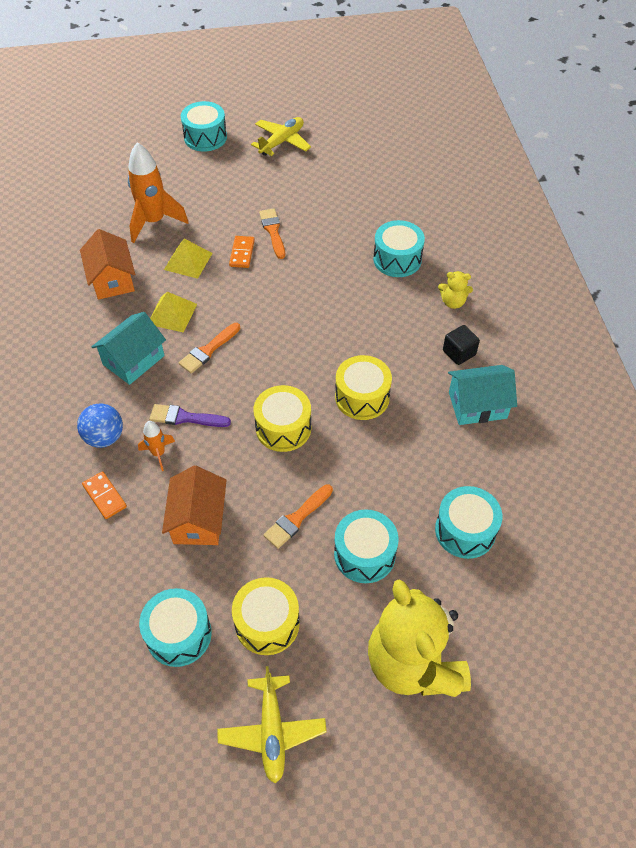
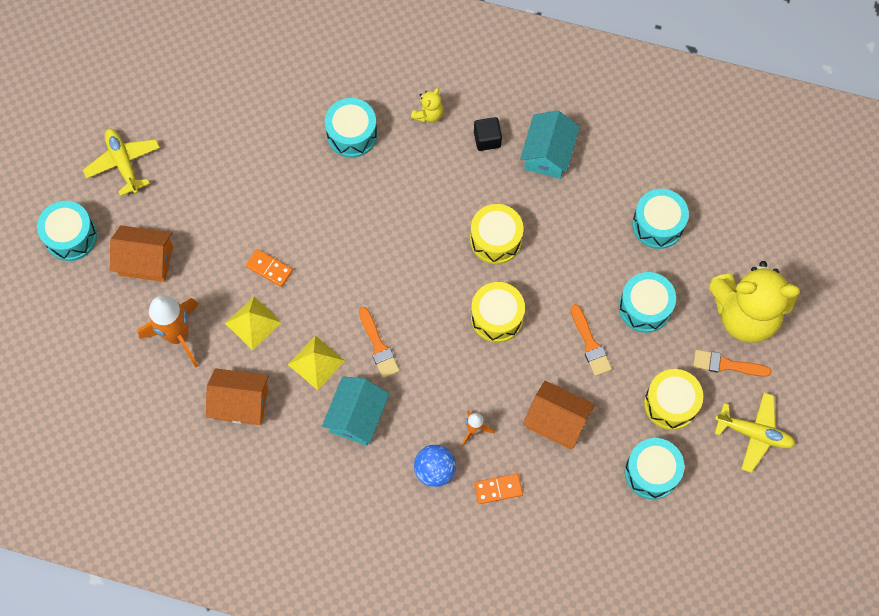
camera: 65 degrees left, 15 degrees up
turquoise house [92,312,166,385] -> turquoise house turned 45 degrees clockwise [322,376,390,446]
purple brush [149,404,231,427] -> none
orange brush [259,208,285,259] -> orange brush moved to [693,350,771,377]
none -> orange house [110,225,173,282]

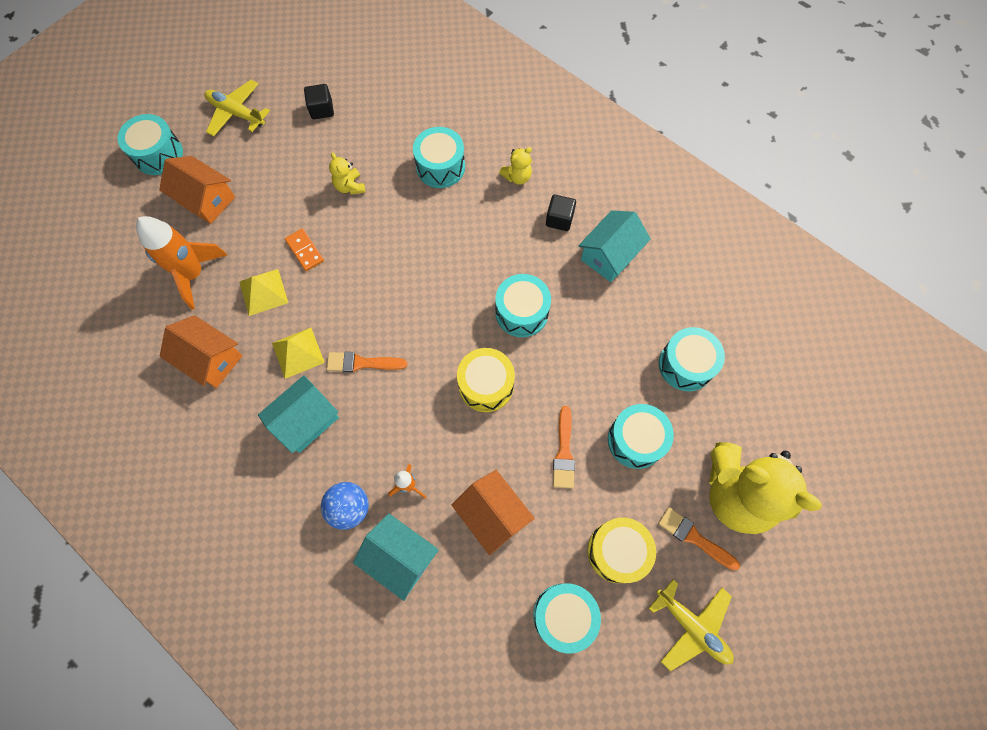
camera: 25 degrees right, 0 degrees up
yellow plane [83,128,160,196] -> yellow plane turned 60 degrees counterclockwise [204,80,270,137]
orange brush [359,307,400,378] -> orange brush turned 90 degrees clockwise [327,352,407,372]
yellow drum [470,204,523,264] -> turquoise drum [495,274,551,337]
orange domino [474,473,523,504] -> turquoise house [353,513,439,601]
none -> black cube [304,84,334,119]
none -> yellow teddy bear [329,152,365,195]

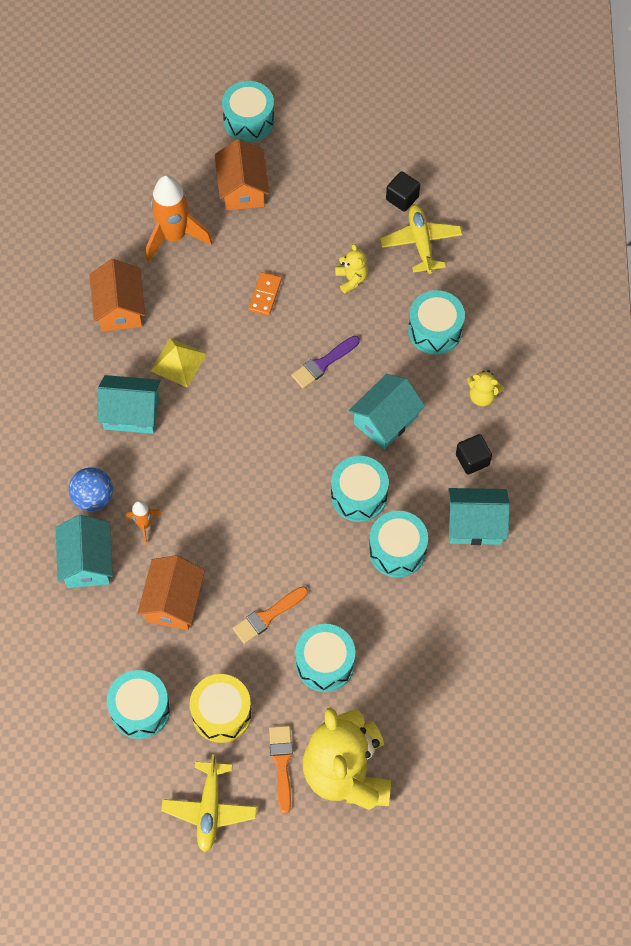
camera: 50 degrees right, 5 degrees down
yellow plane [204,80,270,137] -> yellow plane moved to [380,204,463,274]
yellow pyramid [239,269,288,316] -> none
orange brush [327,352,407,372] -> none
yellow teddy bear [329,152,365,195] -> yellow teddy bear turned 135 degrees clockwise [335,244,368,294]
yellow drum [457,348,515,412] -> none
turquoise drum [659,327,725,391] -> turquoise drum moved to [369,511,428,578]
none -> purple brush [291,336,360,388]
none -> turquoise house [348,374,425,450]

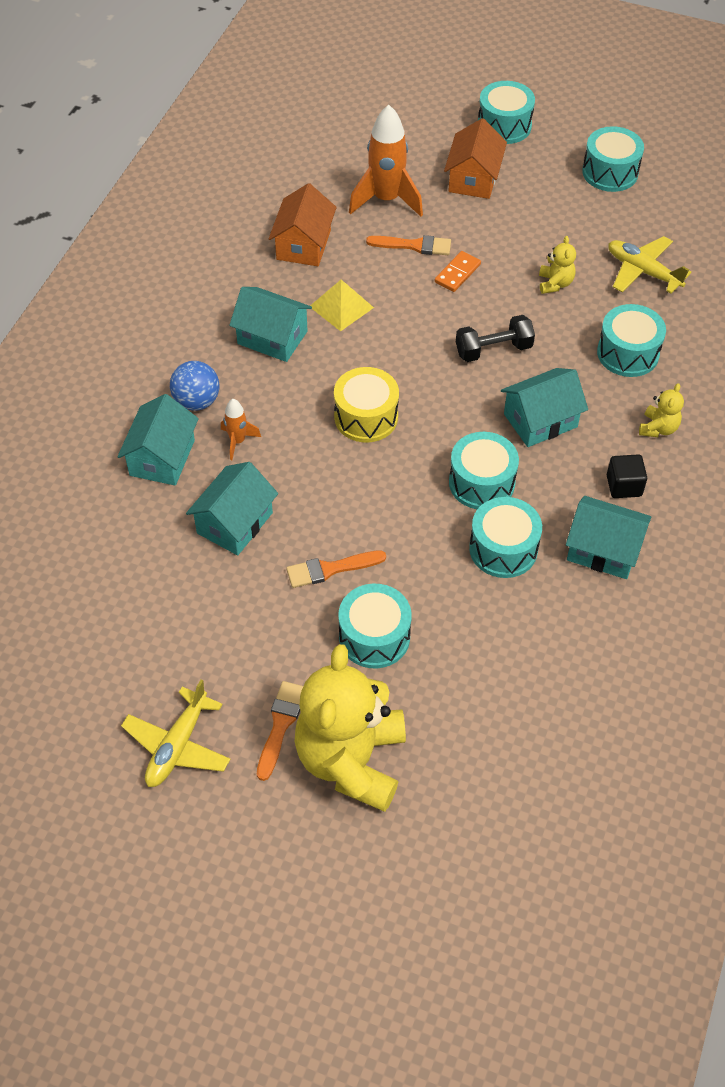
camera: 20 degrees right, 10 degrees down
turquoise drum [107,670,170,739] -> turquoise drum moved to [582,126,644,192]
orange house [137,555,205,630] -> turquoise house [186,462,278,555]
yellow drum [190,674,252,743] -> yellow drum moved to [334,367,399,443]
purple brush [291,336,360,388] -> black dumbbell [456,315,535,362]
yellow plane [380,204,463,274] -> yellow plane turned 60 degrees counterclockwise [608,236,691,293]
black cube [386,171,420,212] -> none
yellow teddy bear [467,370,504,406] -> yellow teddy bear turned 105 degrees counterclockwise [639,383,684,437]
none -> orange brush [366,235,451,255]

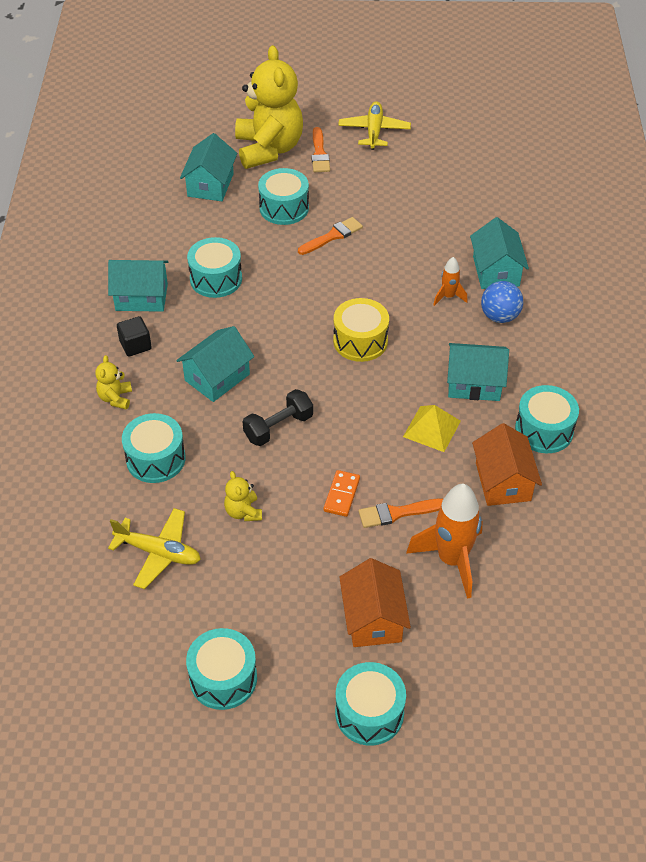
camera: 160 degrees right, 5 degrees down
turquoise house [186,462,278,555] -> turquoise house moved to [180,133,237,201]
turquoise drum [449,432,519,509] -> turquoise drum moved to [515,385,579,453]

